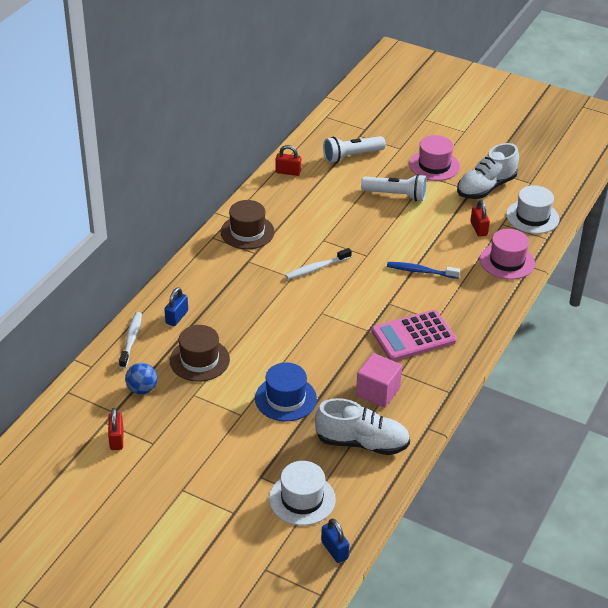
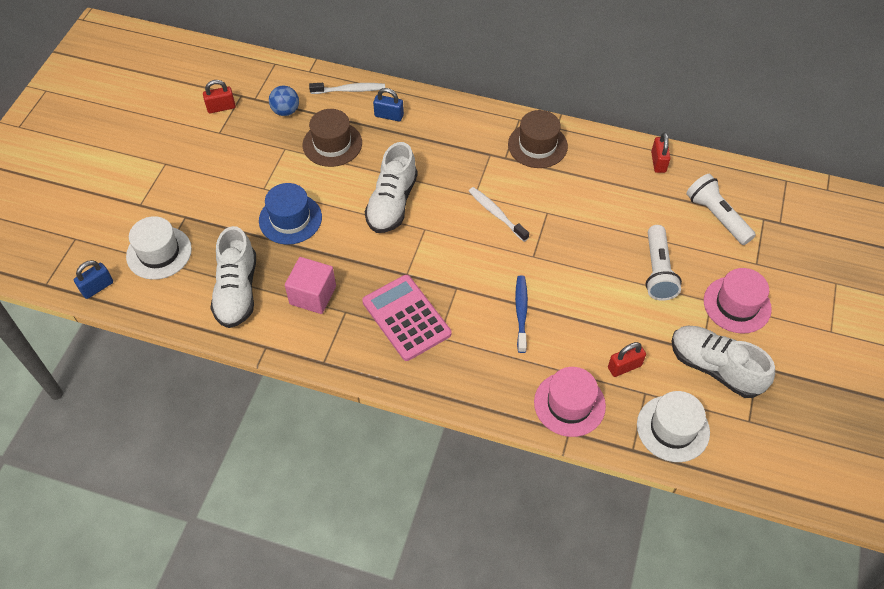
camera: 80 degrees right, 15 degrees up
none -> white shoe [365,142,418,233]

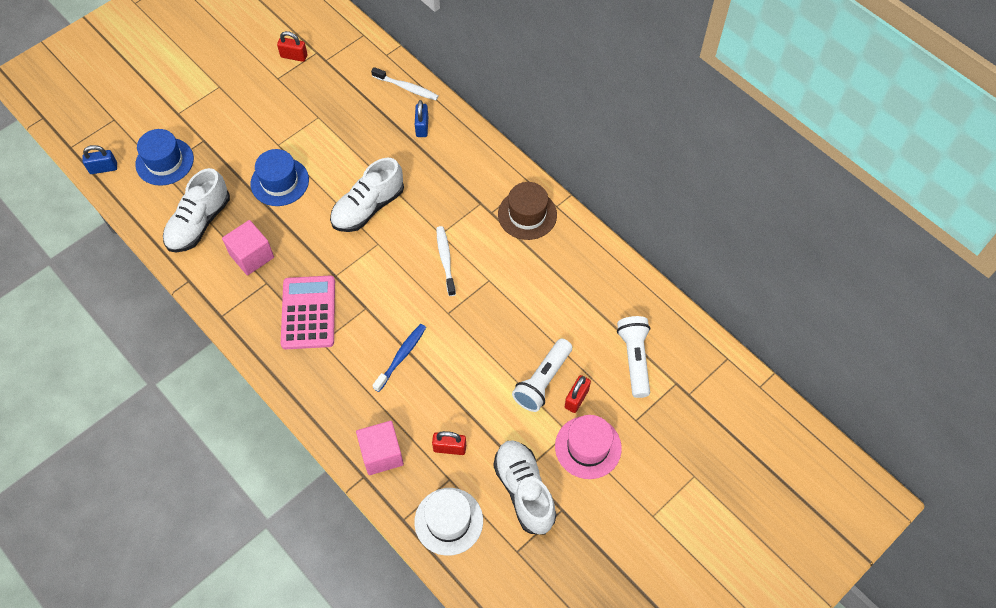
camera: 30 degrees right, 5 degrees up
white hat [126,216,192,280] -> blue hat [135,129,194,186]
blue ball [269,85,299,116] -> none
brown hat [303,109,362,167] -> none
blue padlock [373,88,404,121] -> blue padlock turned 45 degrees clockwise [415,100,428,137]
pink hat [534,367,606,437] -> pink cube [356,421,404,475]
red padlock [651,132,671,173] -> red padlock moved to [565,375,591,413]

